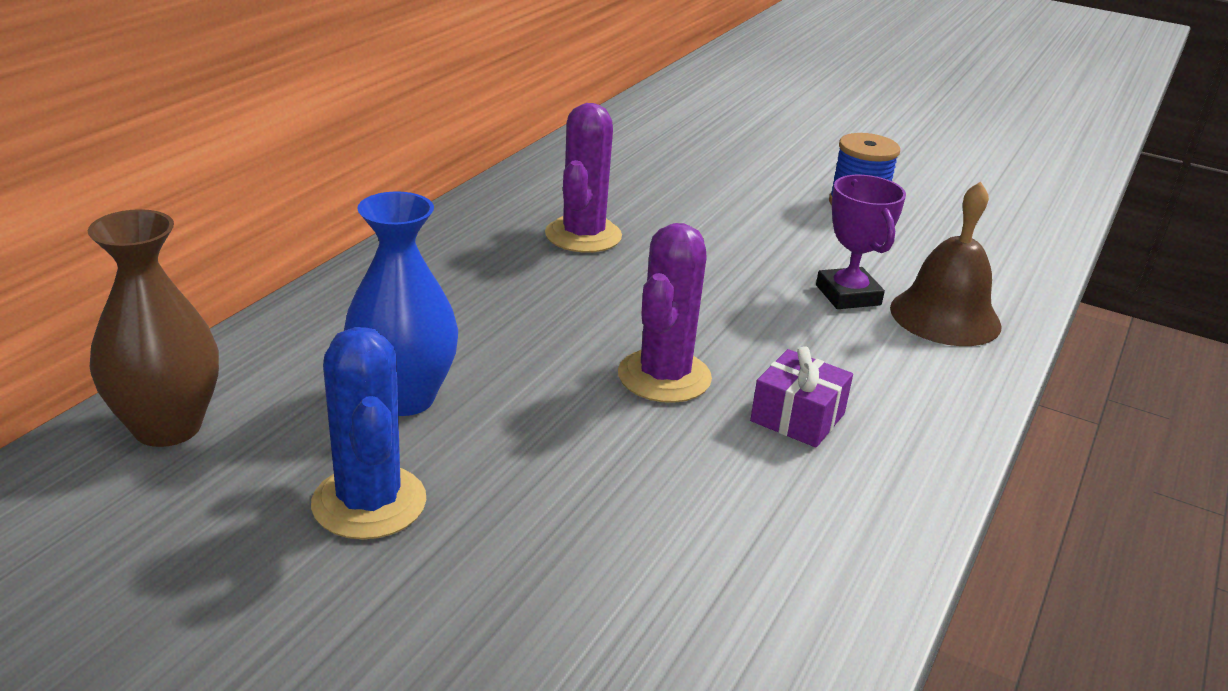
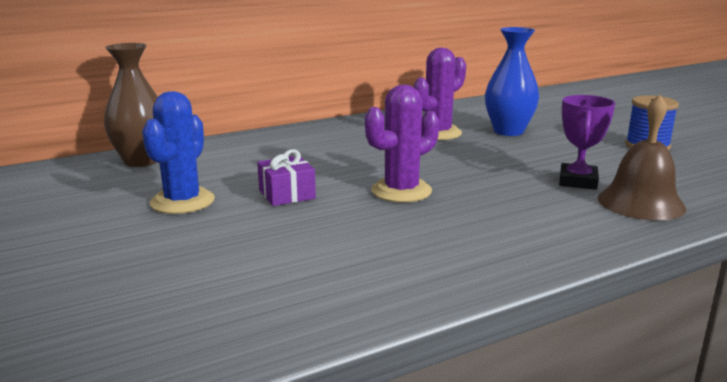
camera: 35 degrees right, 10 degrees down
blue vase [344,191,458,416] -> blue vase moved to [485,27,539,136]
purple gift [750,346,853,448] -> purple gift moved to [257,149,316,206]

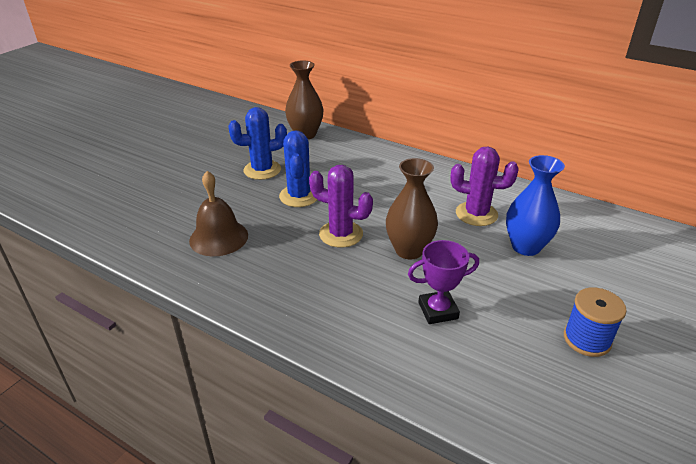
camera: 60 degrees right, 15 degrees up
purple gift [257,149,316,206] -> blue cactus [279,130,317,207]
brown bell [598,94,686,220] -> brown bell moved to [189,171,248,256]
none -> brown vase [386,158,438,259]

